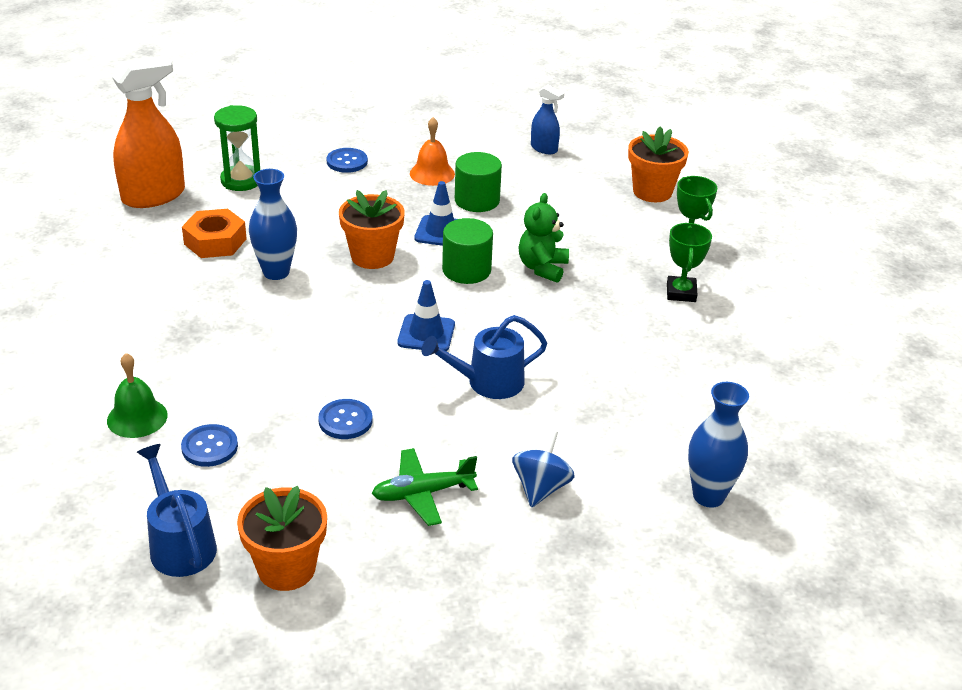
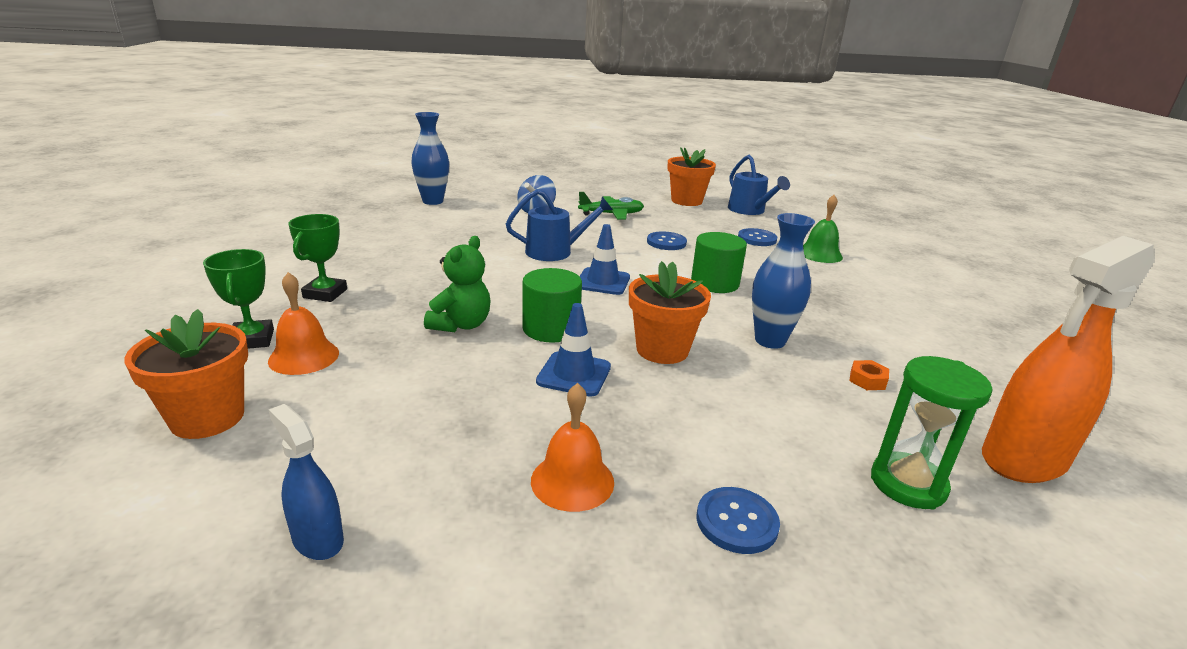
camera: 175 degrees left, 10 degrees down
orange nut [182,209,247,258] -> orange nut [849,360,889,390], size x0.49
green cylinder [455,152,502,212] -> green cylinder moved to [691,232,747,293]
none -> orange bell [268,272,339,375]

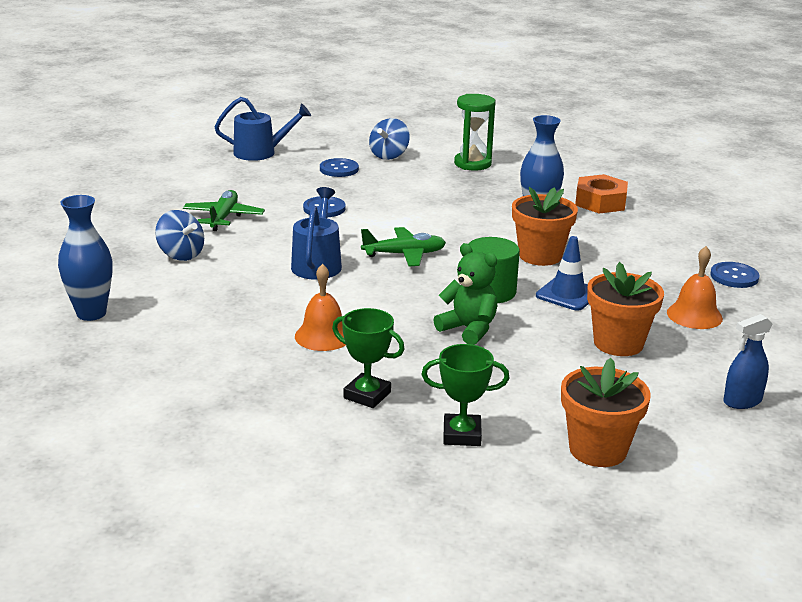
camera: 70 degrees left, 0 degrees up
orange bell [268,272,339,375] -> orange bell moved to [295,264,346,351]
blue traffic cone [579,224,630,295] -> green plane [361,227,446,266]
orange flower pot [668,147,716,206] -> orange flower pot moved to [587,262,664,356]
green cylinder [691,232,747,293] -> none
green bell [803,195,843,263] -> blue spinning top [369,118,410,160]
orange nut [849,360,889,390] -> orange nut [575,174,628,214], size x2.05
green hourglass [871,356,992,510] -> green hourglass moved to [454,94,496,171]
orange spray bottle [982,236,1154,483] -> none

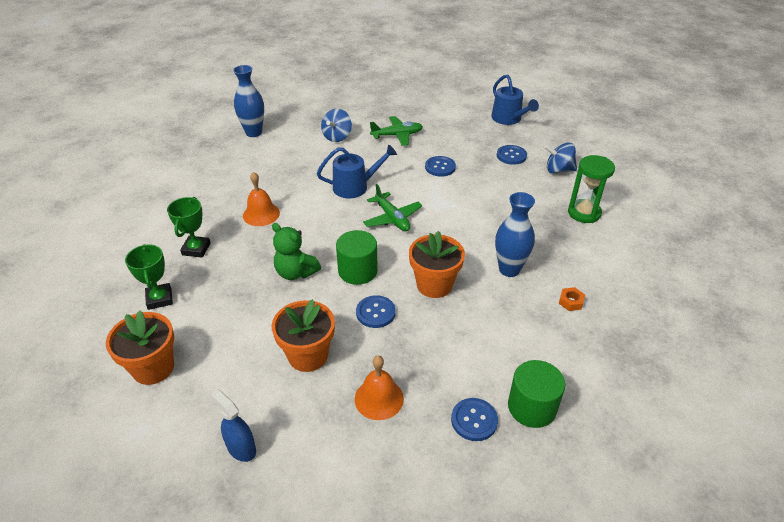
camera: 70 degrees right, 15 degrees up
green teddy bear [433,243,497,345] -> green teddy bear turned 105 degrees clockwise [272,223,321,280]
blue traffic cone [536,236,589,311] -> blue button [356,295,396,328]
orange nut [575,174,628,214] -> orange nut [559,287,585,311], size x0.49
none -> green cylinder [508,360,565,428]

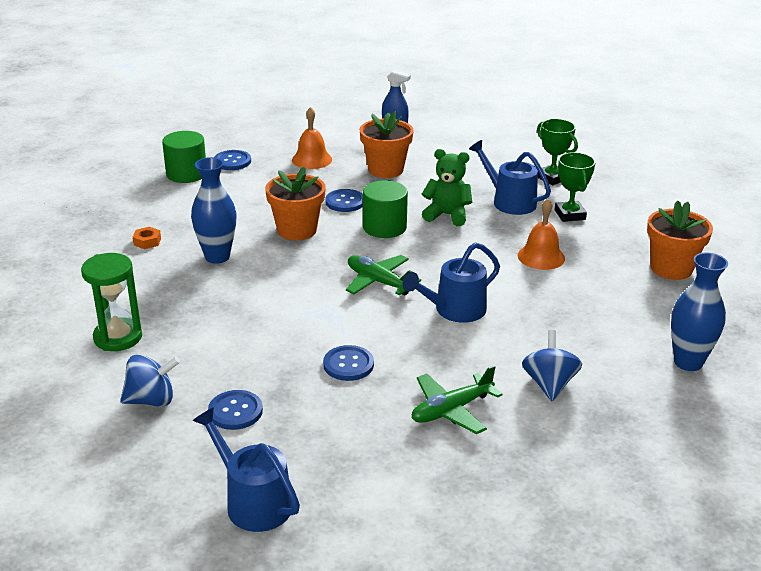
camera: 160 degrees right, 10 degrees down
orange flower pot [106,310,174,385] -> orange flower pot moved to [647,200,713,280]
none -> blue watering can [469,140,551,215]

